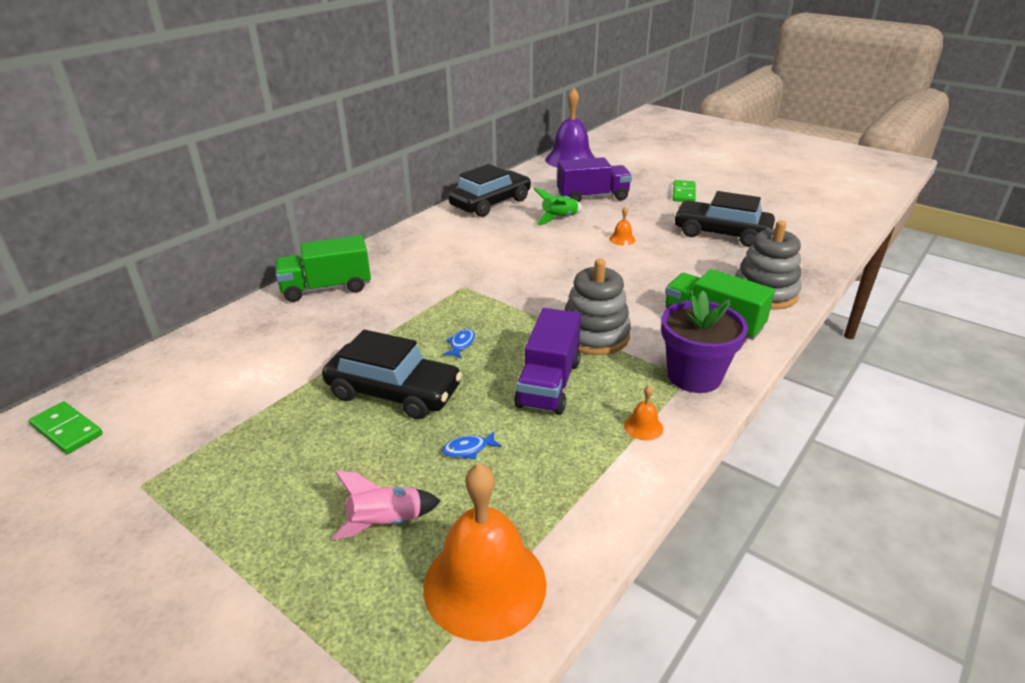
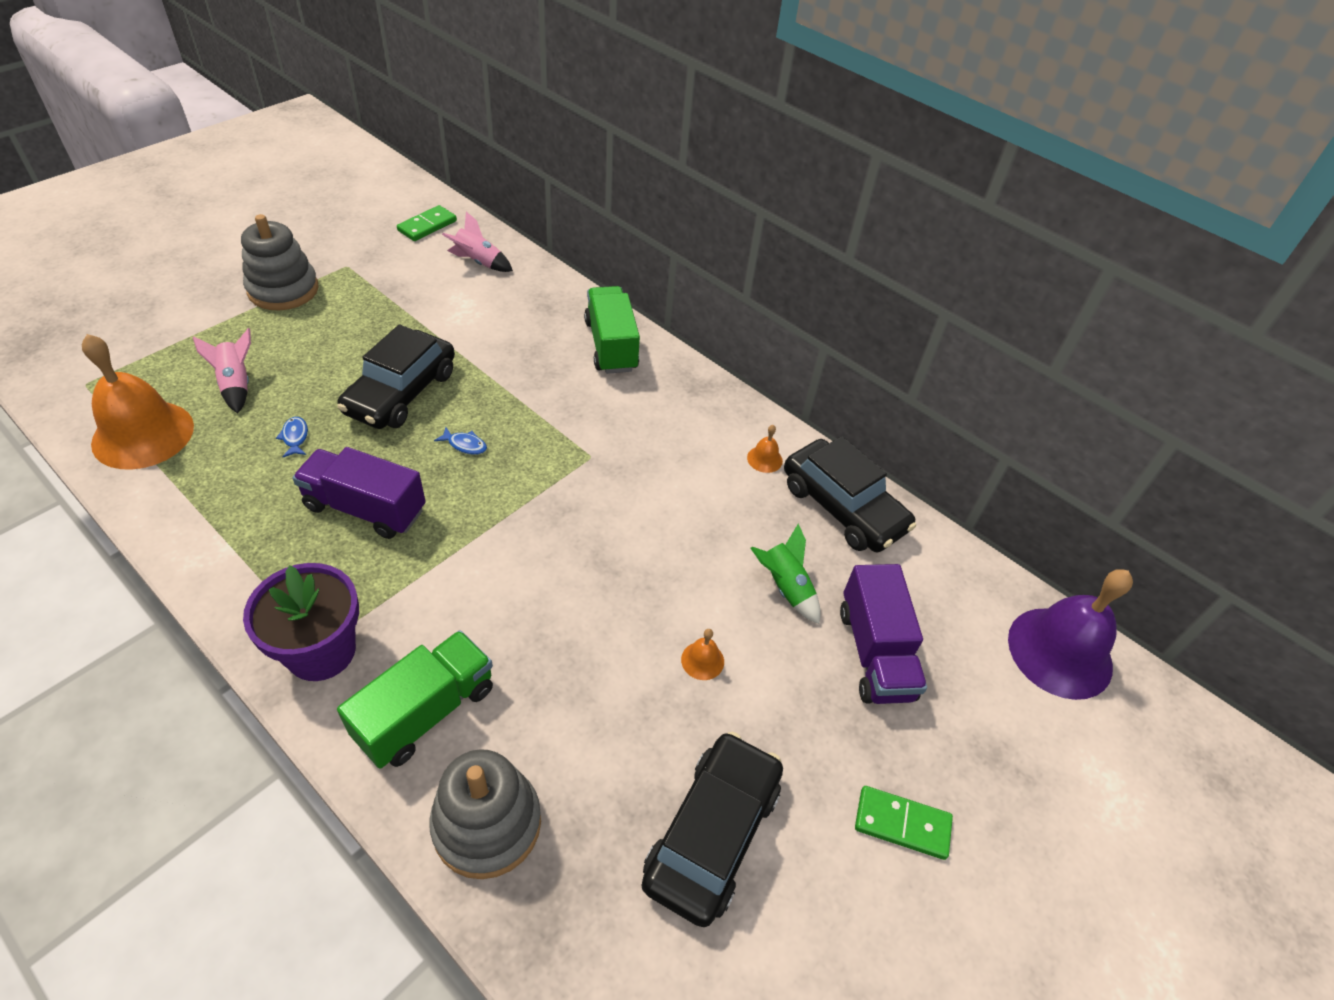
camera: 90 degrees right, 15 degrees up
grey stacking toy [565,259,631,355] -> grey stacking toy moved to [241,214,319,310]
orange bell [624,385,663,441] -> orange bell moved to [747,425,783,473]
none -> pink rocket [442,212,513,272]

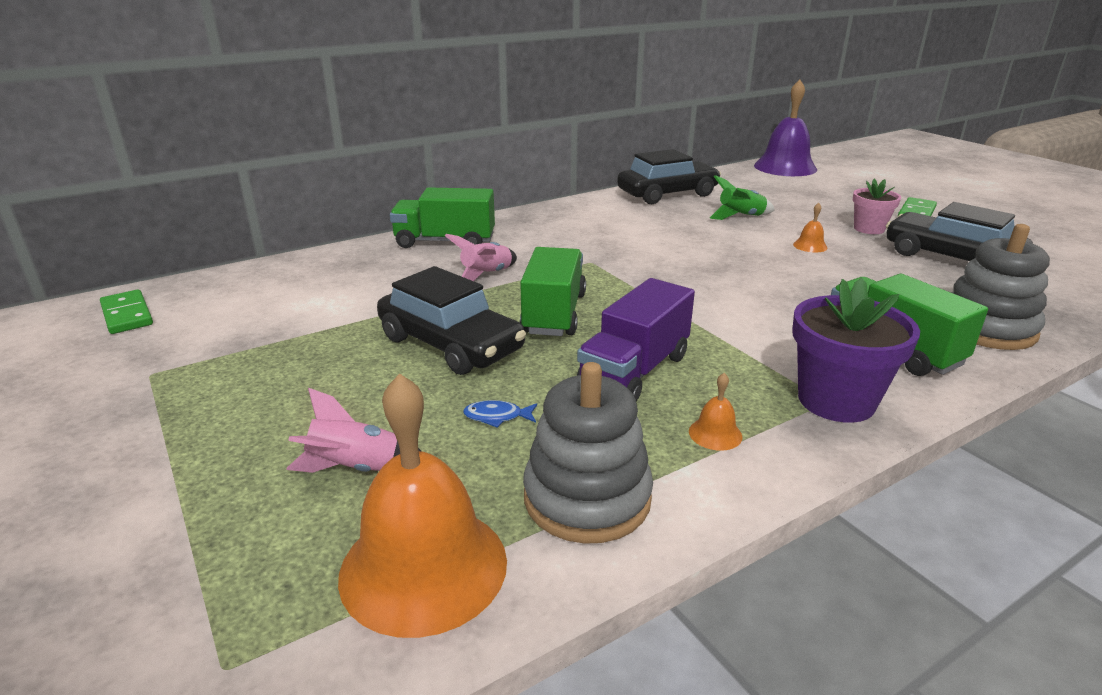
camera: 70 degrees left, 20 degrees down
grey stacking toy [241,214,319,310] -> grey stacking toy moved to [523,362,653,544]
blue fish [434,427,487,455] -> green truck [520,247,586,336]
pink rocket [442,212,513,272] -> pink rocket moved to [445,234,517,281]
orange bell [747,425,783,473] -> orange bell moved to [689,373,742,451]
purple truck [840,564,927,704] -> none
none -> pink flower pot [853,179,901,234]

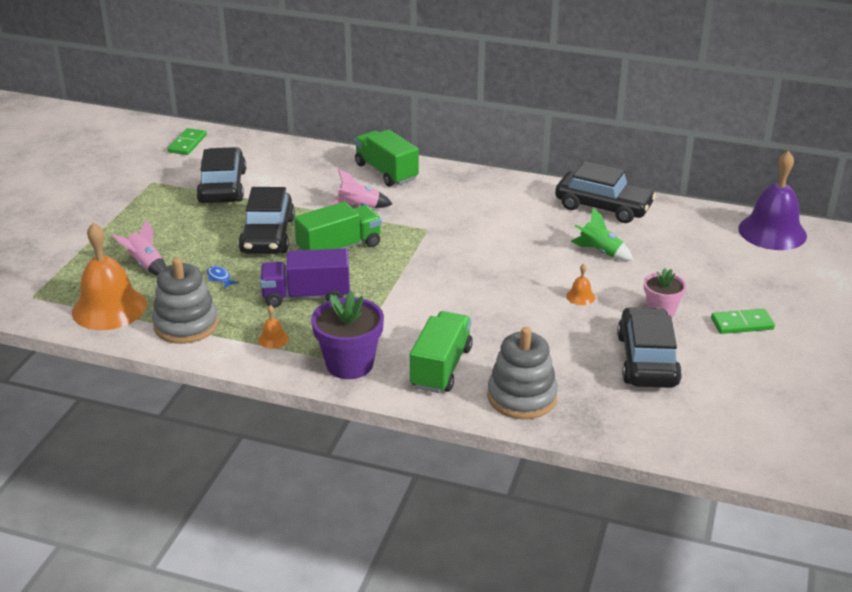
camera: 50 degrees right, 5 degrees up
none -> black car [196,147,246,203]

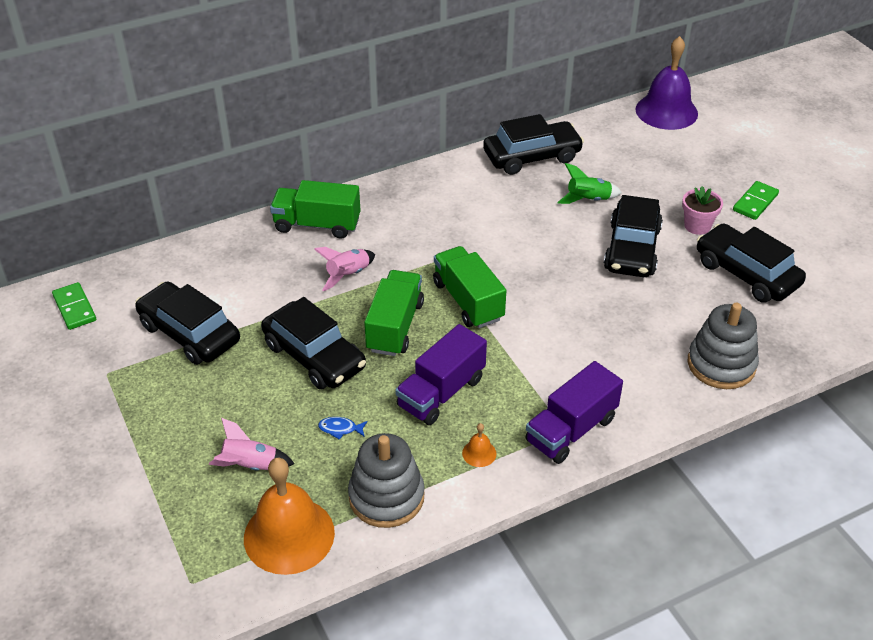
camera: 45 degrees left, 10 degrees up
purple flower pot [311,291,384,379] -> purple truck [526,361,623,464]
green truck [410,311,473,393] -> green truck moved to [433,246,506,328]
orange bell [566,264,595,305] -> black car [604,195,663,277]

